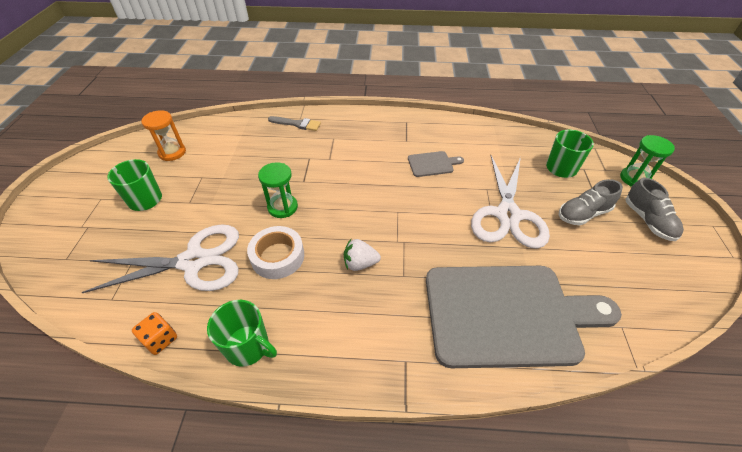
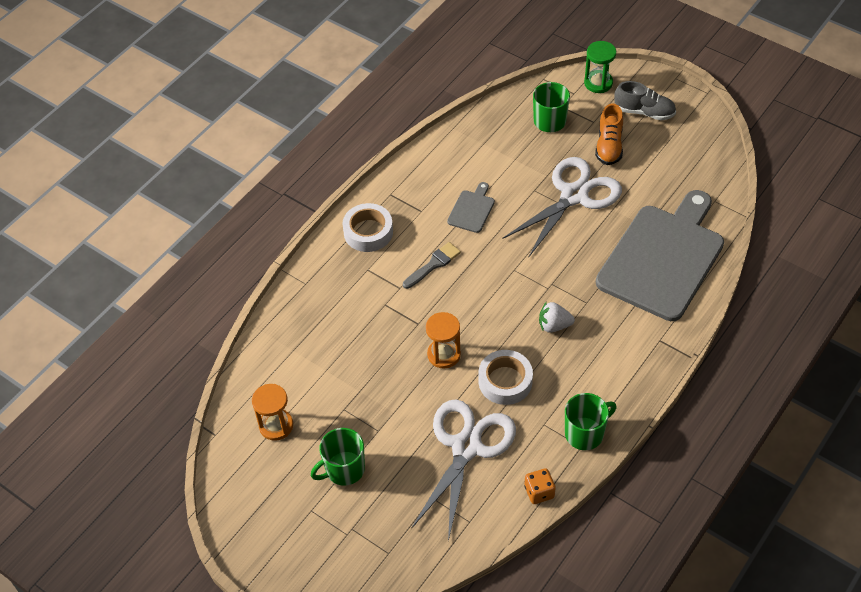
camera: 55 degrees left, 5 degrees up
green hourglass [258,162,298,218] -> orange hourglass [426,312,461,369]
grey brush [268,116,321,131] -> grey brush moved to [403,242,461,289]
white strawberry [344,239,381,271] -> white strawberry turned 60 degrees clockwise [539,302,575,333]
white scissors [471,155,550,249] -> white scissors turned 90 degrees counterclockwise [503,157,622,258]
grey shoe [559,179,623,225] -> orange shoe [595,103,623,165]
none -> white tape [342,203,393,252]

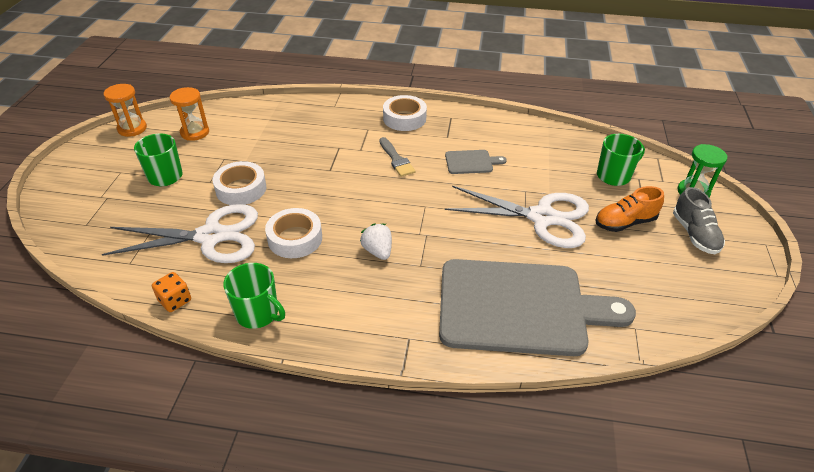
camera: 60 degrees right, 10 degrees down
grey brush [403,242,461,289] -> grey brush turned 45 degrees clockwise [379,137,415,177]
orange hourglass [426,312,461,369] -> orange hourglass moved to [104,84,147,137]
none -> white tape [212,161,266,205]

